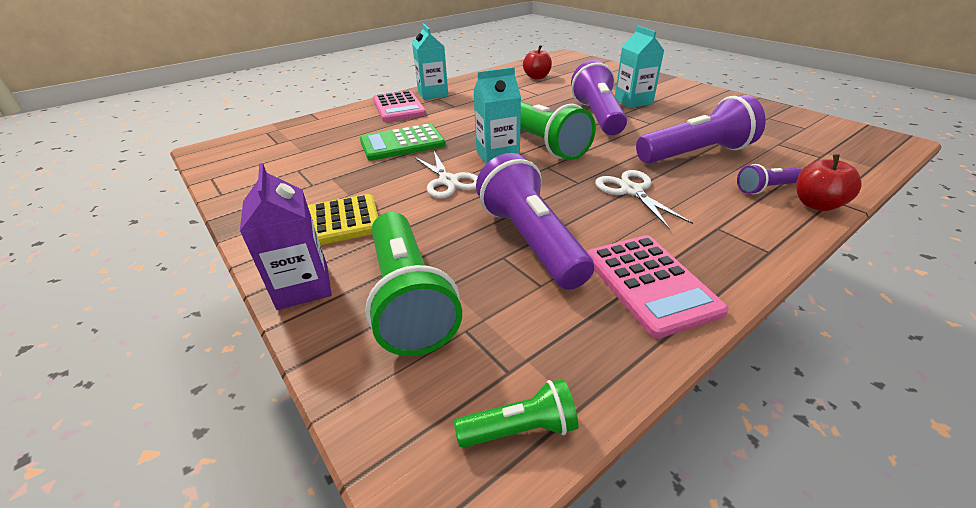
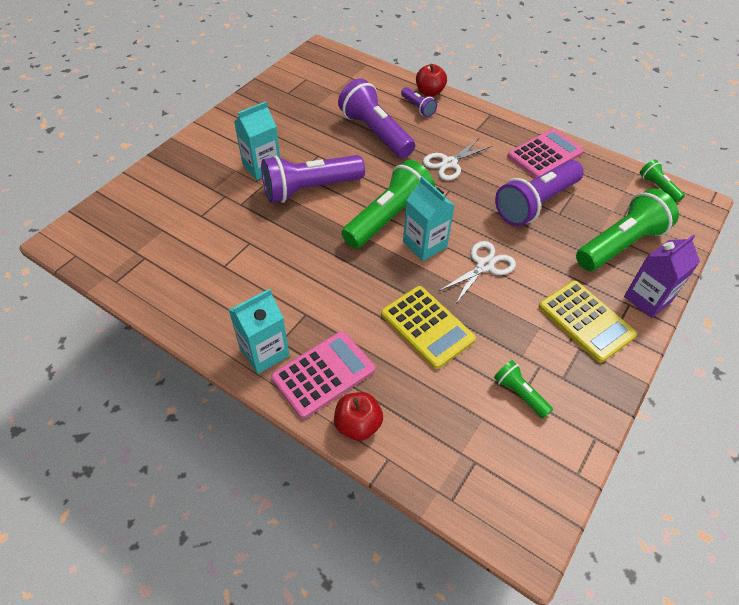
camera: 110 degrees left, 15 degrees up
green calculator [360,123,446,161] -> yellow calculator [381,286,476,369]
red apple [523,45,552,79] -> red apple moved to [334,392,383,441]
none -> green flashlight [494,360,553,419]

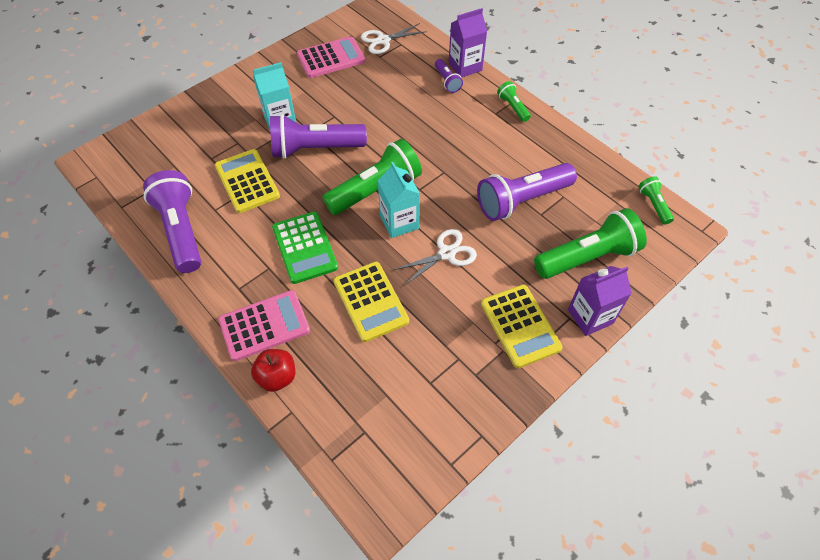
camera: 15 degrees right, 5 degrees up
turquoise carton [229,289,290,374] -> none
purple flashlight [338,78,415,158] -> purple flashlight moved to [143,170,202,273]
red apple [416,64,447,97] -> purple carton [449,8,487,77]
white scissors [423,137,492,181] -> white scissors moved to [361,23,427,54]
green flashlight [494,360,553,419] -> green flashlight moved to [497,81,531,122]
pink calculator [507,129,584,178] -> pink calculator moved to [297,36,365,78]
none -> yellow calculator [215,149,280,213]
none -> green calculator [272,212,338,284]

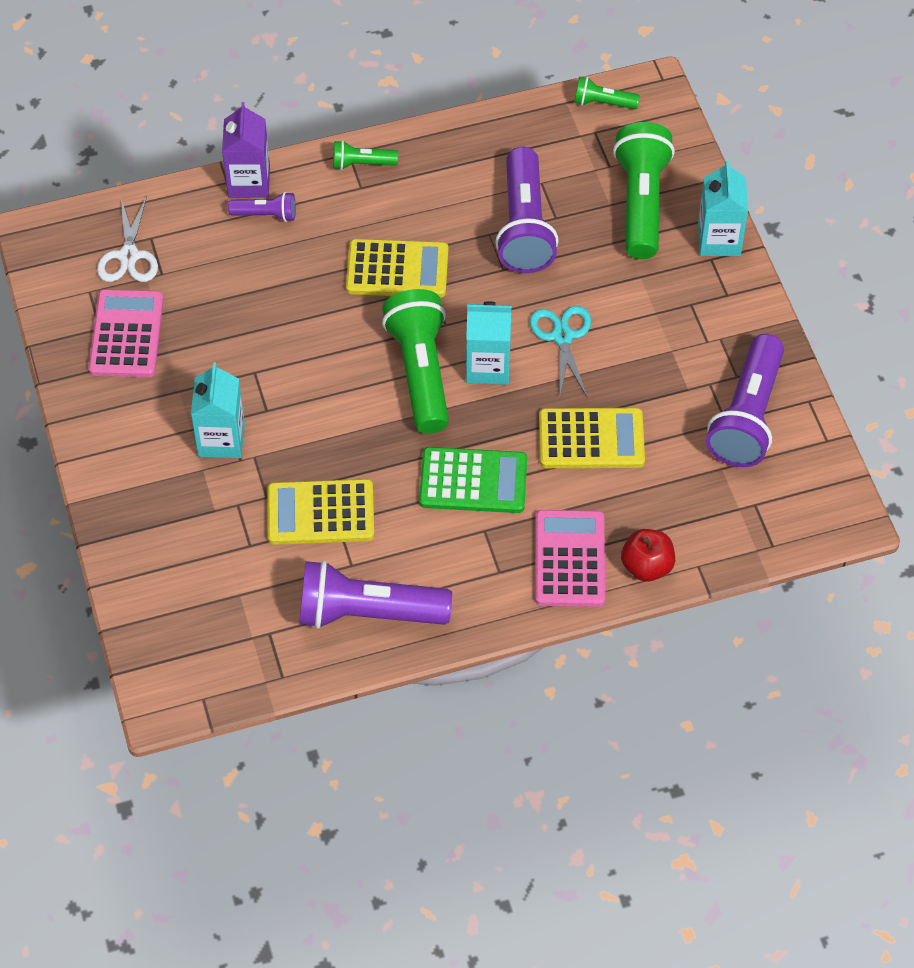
camera: 65 degrees left, 0 degrees up
purple flashlight [270,114,367,159] -> purple flashlight moved to [706,334,784,467]
white scissors [394,229,477,286] -> turquoise scissors [530,306,591,397]
yellow calculator [481,285,563,368] -> yellow calculator moved to [346,239,448,298]
purple carton [568,266,632,336] -> turquoise carton [698,160,748,256]

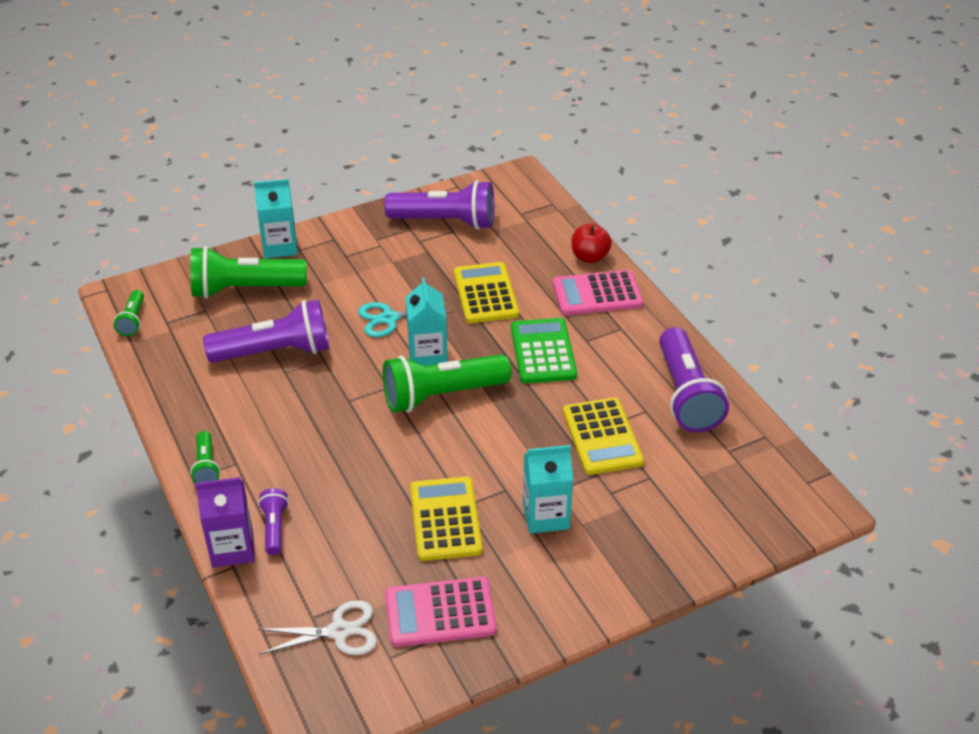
camera: 100 degrees left, 15 degrees down
yellow calculator [346,239,448,298] -> yellow calculator moved to [410,476,483,561]

